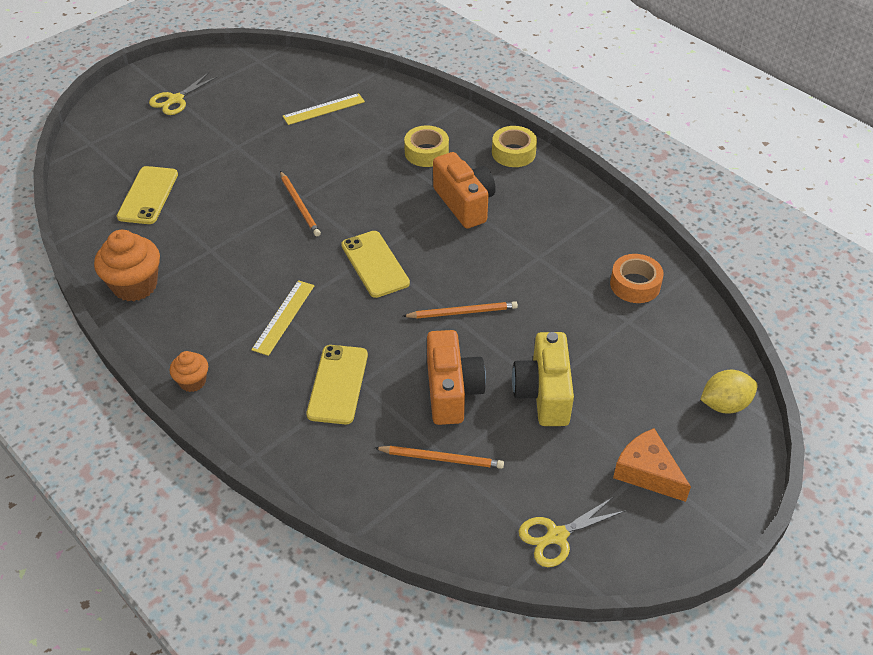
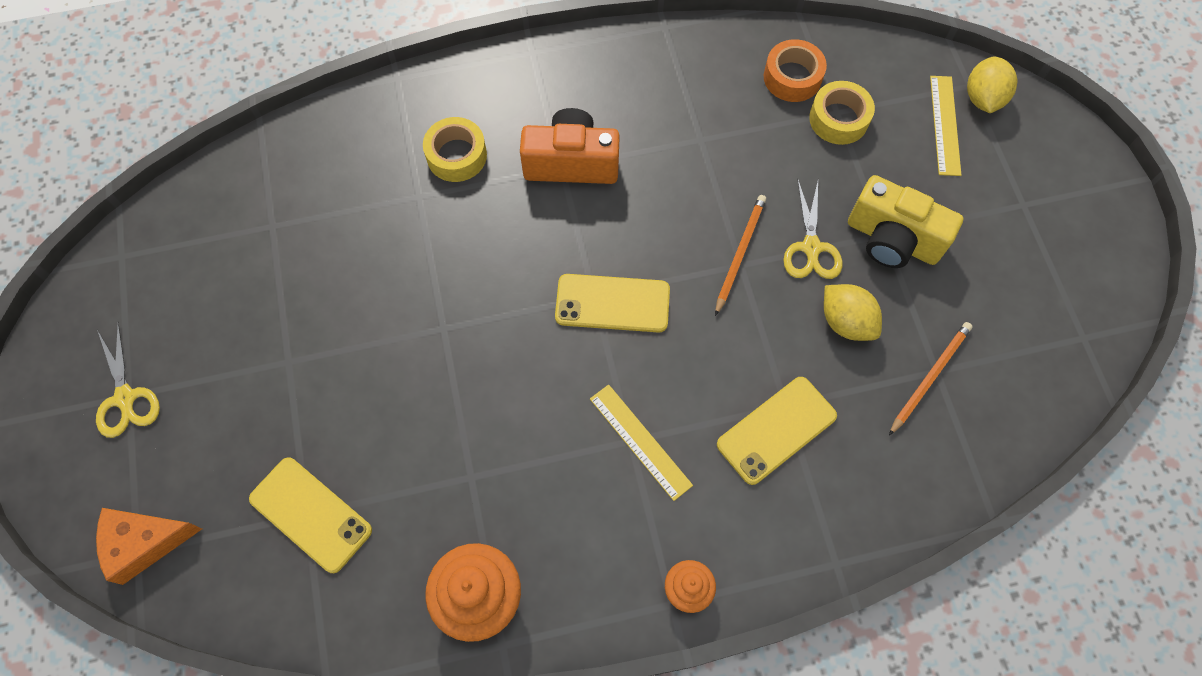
camera: 60 degrees left, 20 degrees up
orange pencil [280,171,321,236] -> none
yellow ruler [283,93,365,125] -> yellow ruler moved to [930,76,961,176]
yellow phone [307,345,368,424] -> yellow phone turned 75 degrees counterclockwise [717,377,837,485]
orange camera [427,330,486,425] -> yellow lemon [824,284,882,341]
yellow tape [492,126,537,167] -> yellow tape moved to [809,81,875,145]
yellow scissors [519,497,626,567] -> yellow scissors moved to [783,180,842,279]
orange cheese [613,428,691,502] -> orange cheese moved to [96,508,202,585]

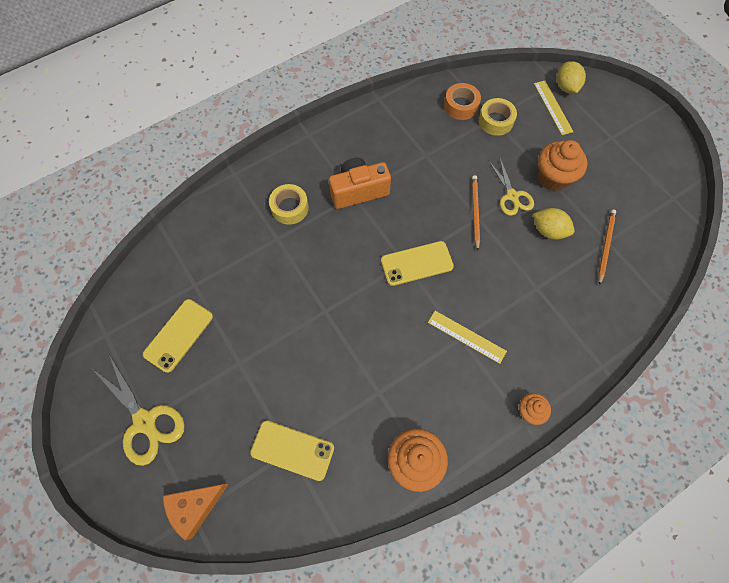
camera: 20 degrees left, 0 degrees up
yellow scissors [96,322,160,438] -> yellow scissors [93,354,185,466], size x1.51
yellow phone [717,377,837,485] -> yellow phone moved to [143,299,213,373]
yellow camera [848,175,964,268] -> orange cupcake [537,140,587,191]

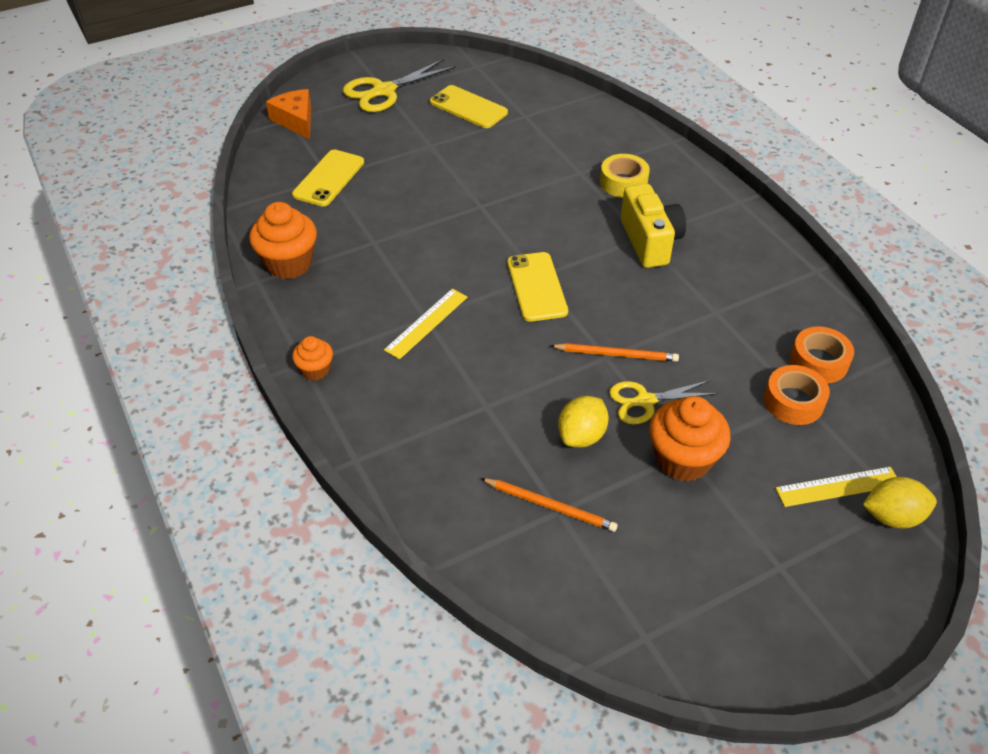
camera: 95 degrees right, 20 degrees down
orange camera [329,158,391,209] -> yellow camera [621,184,686,268]
yellow tape [479,98,517,136] -> orange tape [764,365,830,425]

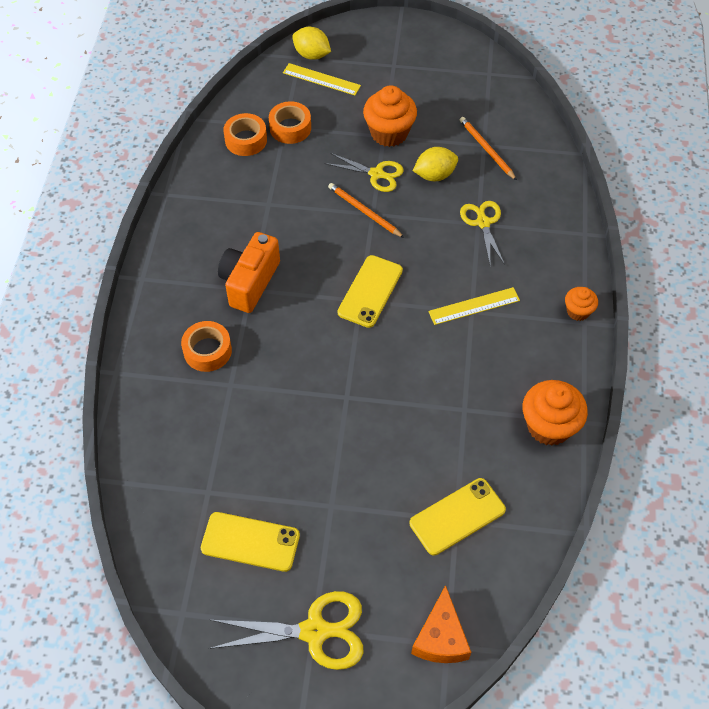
camera: 145 degrees left, 10 degrees up
yellow phone [430,85,508,128] -> yellow phone turned 60 degrees counterclockwise [201,512,300,572]
yellow tape [600,154,650,198] -> orange tape [181,321,232,372]
yellow camera [621,184,686,268] -> orange camera [218,232,280,313]
none -> yellow scissors [460,201,505,265]

